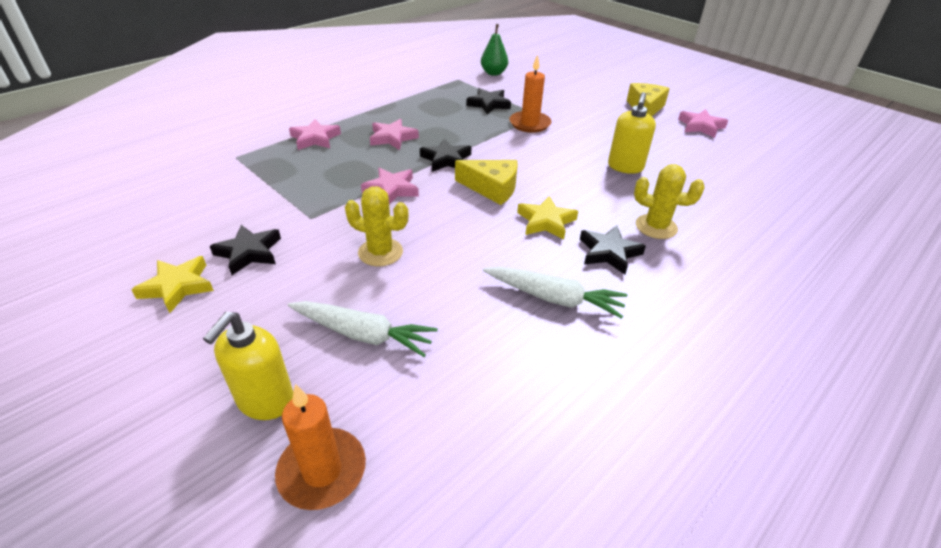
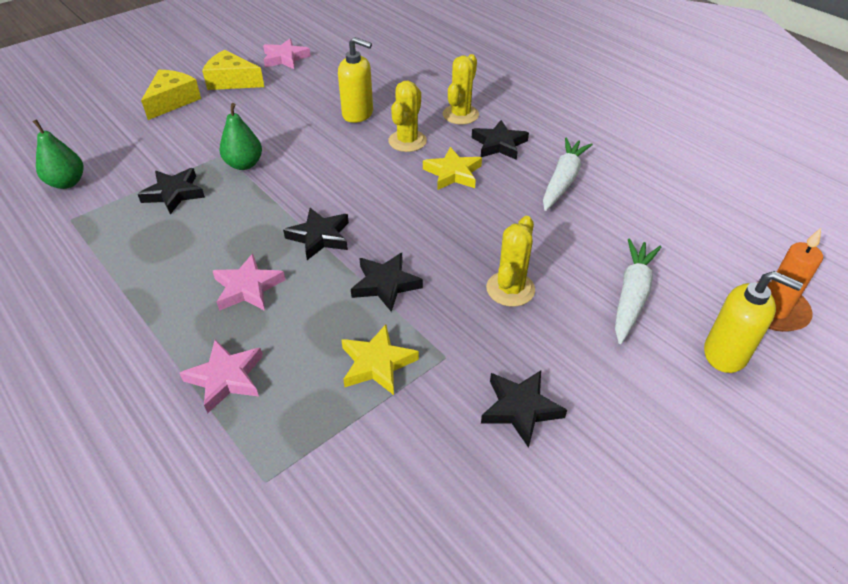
camera: 85 degrees left, 5 degrees up
yellow star [131,256,214,313] -> yellow star moved to [341,324,419,395]
pink star [361,167,419,204] -> black star [351,253,423,312]
yellow cheese [455,160,518,205] -> yellow cheese moved to [141,70,201,120]
orange candle [509,55,551,133] -> green pear [219,103,262,170]
none -> yellow cactus [388,81,427,152]

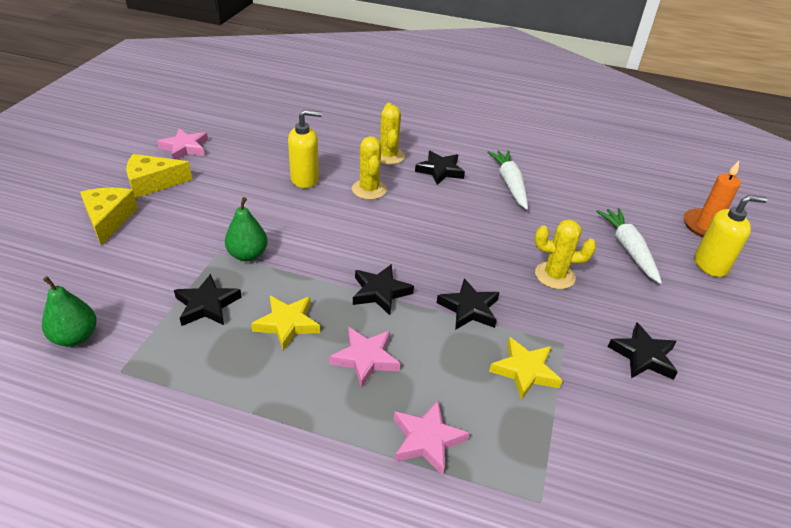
camera: 35 degrees left, 5 degrees down
yellow star [423,147,482,190] -> yellow star moved to [251,296,320,351]
yellow cactus [486,216,535,307] -> yellow cactus turned 75 degrees counterclockwise [535,219,596,289]

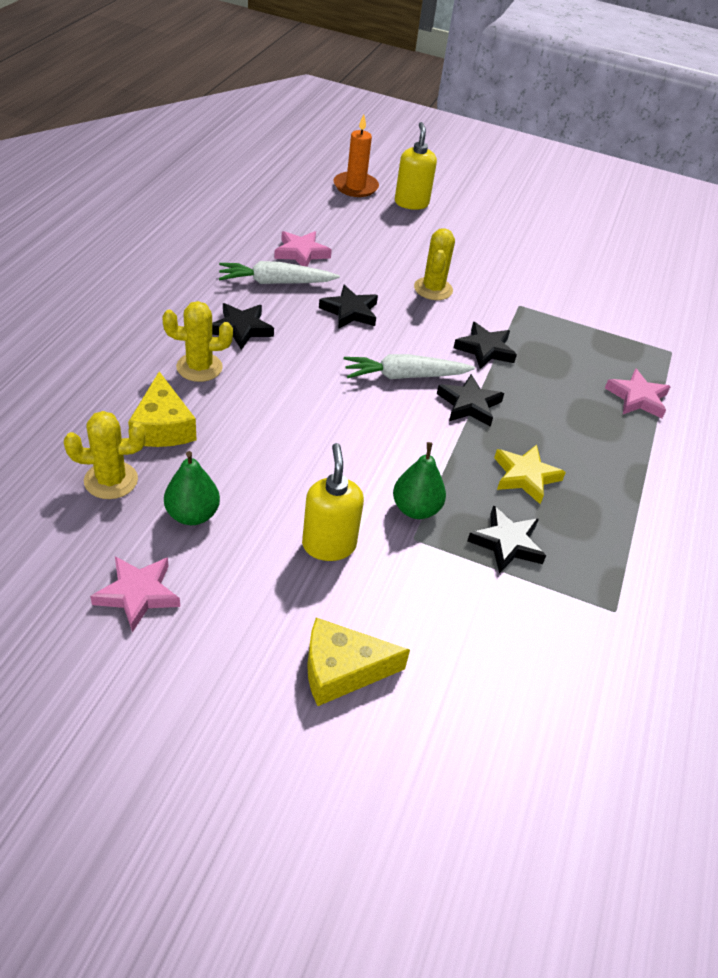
camera: 90 degrees left, 5 degrees up
green pear [42,276,97,347] -> green pear moved to [164,451,220,525]
yellow cheese [126,154,192,198] -> yellow cheese moved to [128,372,196,447]
yellow soap dispenser [288,110,322,188] -> yellow soap dispenser moved to [302,443,364,561]
pink star [329,327,400,389] -> pink star moved to [274,231,332,267]
yellow cactus [352,136,387,200] -> yellow cactus moved to [64,411,146,499]
yellow star [489,337,563,400] -> none
white carrot [596,208,662,284] -> white carrot moved to [344,354,475,379]
black star [608,323,678,380] -> black star moved to [319,285,378,329]

